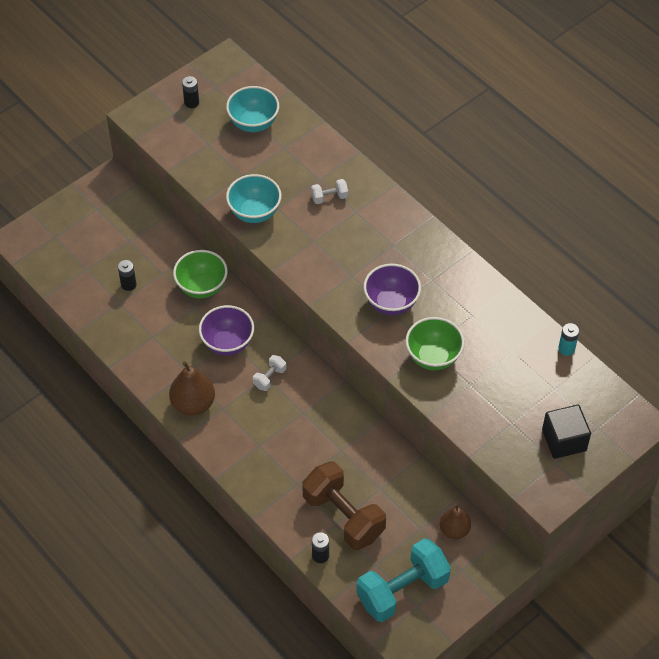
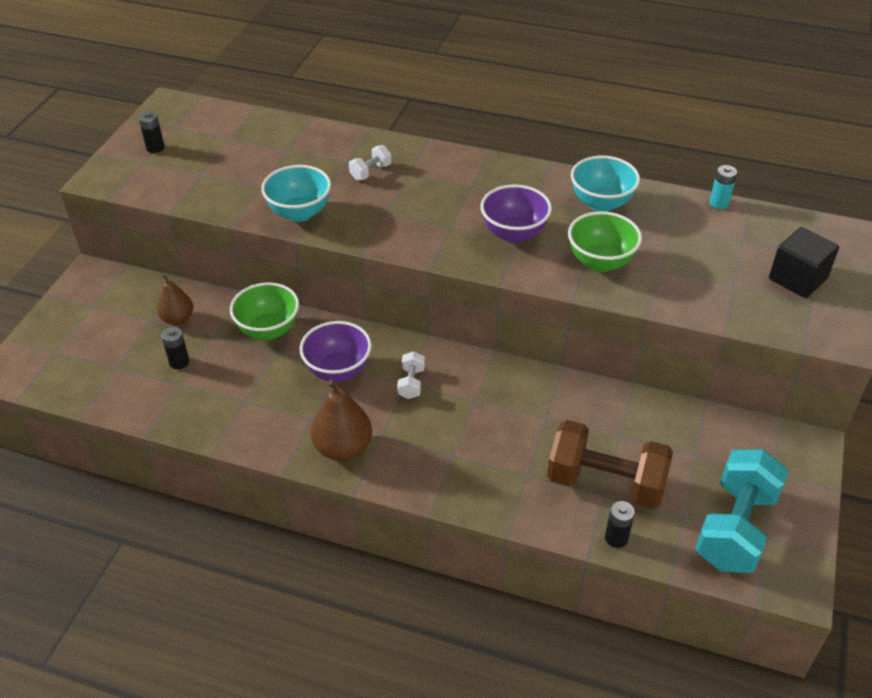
camera: 30 degrees left, 10 degrees down
turquoise bowl [226,86,279,132] -> turquoise bowl moved to [571,156,640,212]
brown pear [440,504,471,540] -> brown pear moved to [157,274,193,325]

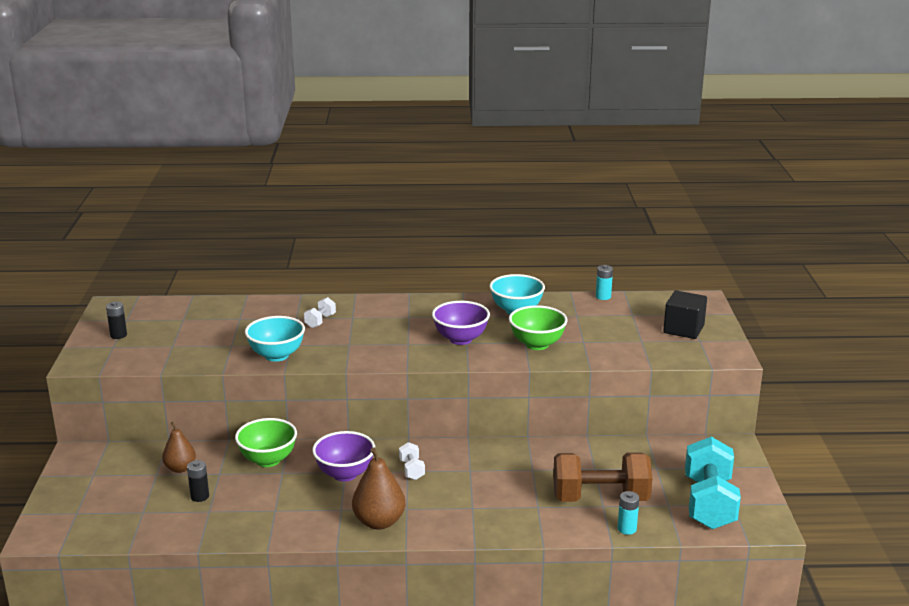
camera: 20 degrees left, 20 degrees down
black battery [605,501,635,548] -> turquoise battery [618,491,639,535]

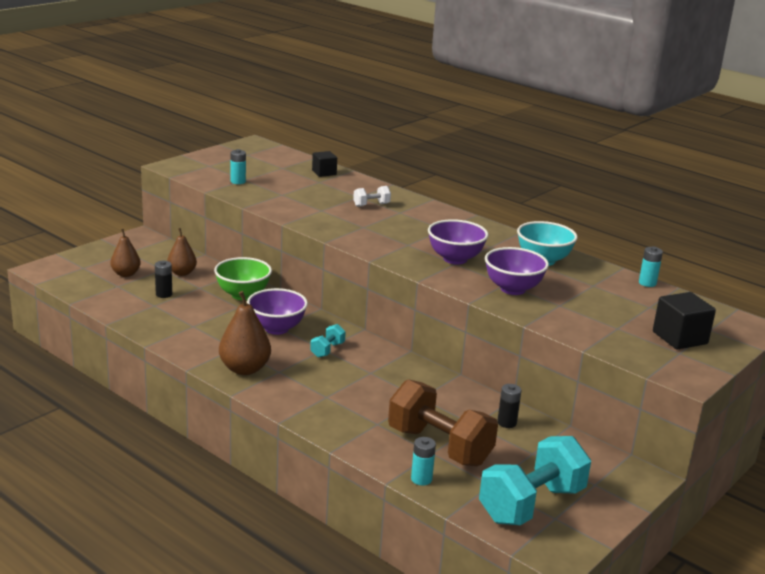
camera: 40 degrees right, 0 degrees up
black battery [106,302,127,339] -> black battery moved to [497,384,521,428]
turquoise bowl [245,316,305,362] -> none
white dumbbell [399,442,425,480] -> turquoise dumbbell [310,324,346,358]
green bowl [509,305,568,350] -> purple bowl [485,247,549,295]
none -> brown pear [110,229,141,277]
none -> turquoise battery [230,149,246,184]
none -> black cube [312,151,337,177]

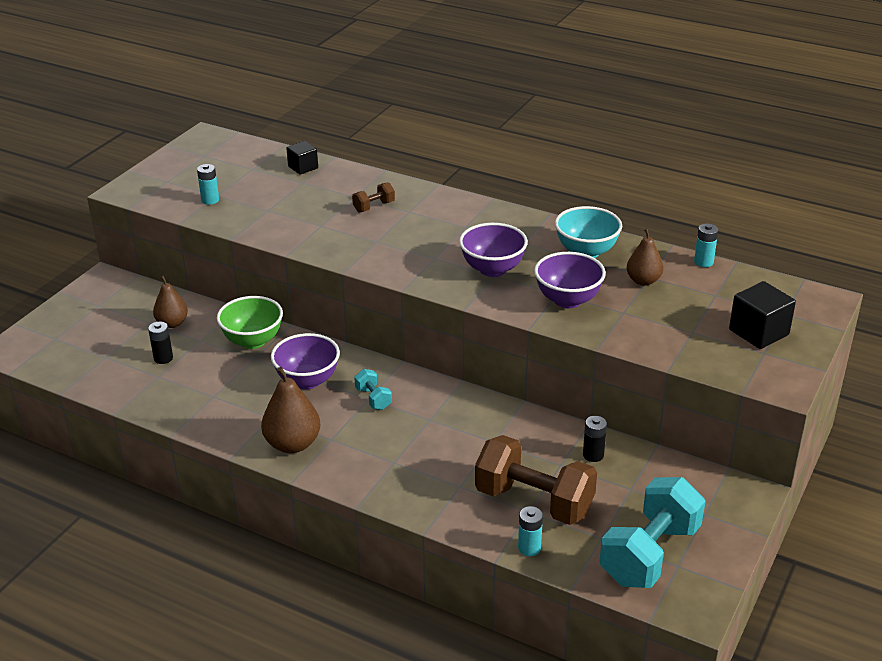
camera: 10 degrees left, 10 degrees up
brown pear [110,229,141,277] -> brown pear moved to [627,228,663,286]
turquoise dumbbell [310,324,346,358] -> turquoise dumbbell turned 45 degrees counterclockwise [354,369,392,410]
white dumbbell [353,186,391,207] -> brown dumbbell [352,182,395,212]

